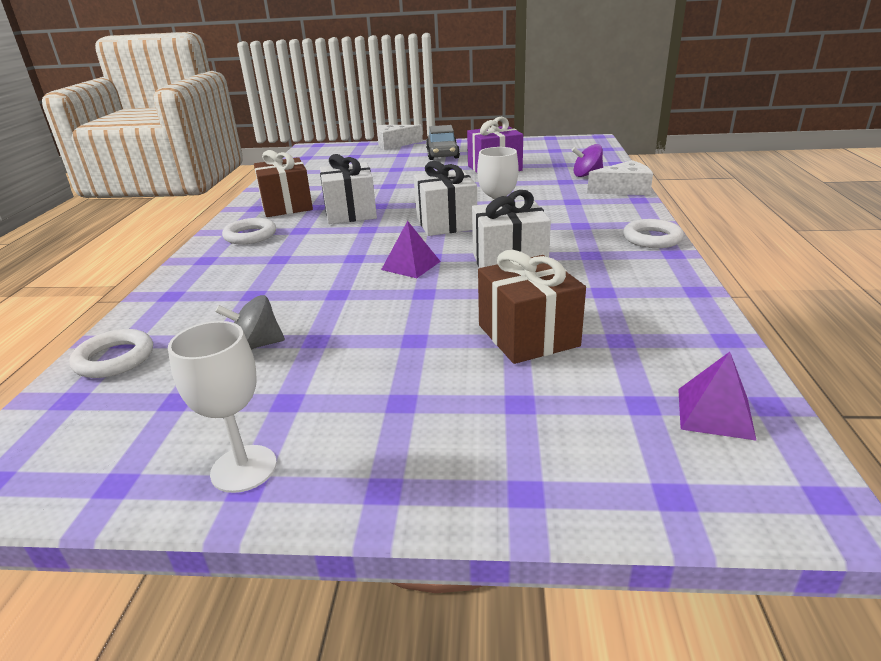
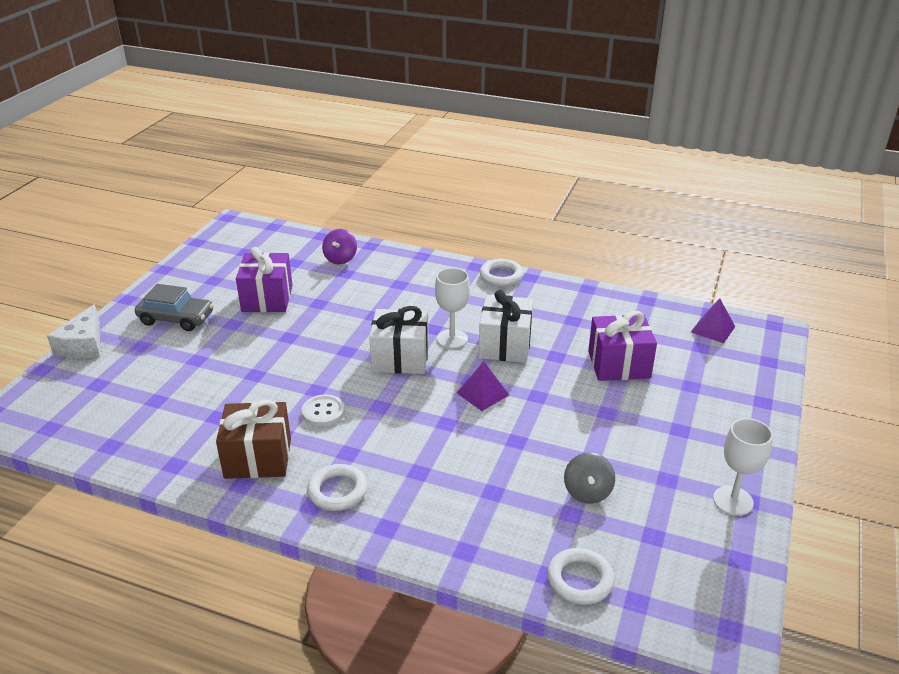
camera: 75 degrees left, 5 degrees up
white gift [320,154,377,224] -> white button [302,394,345,426]
brown gift [478,250,586,364] -> purple gift [588,311,657,381]
white cheese [587,160,653,195] -> none

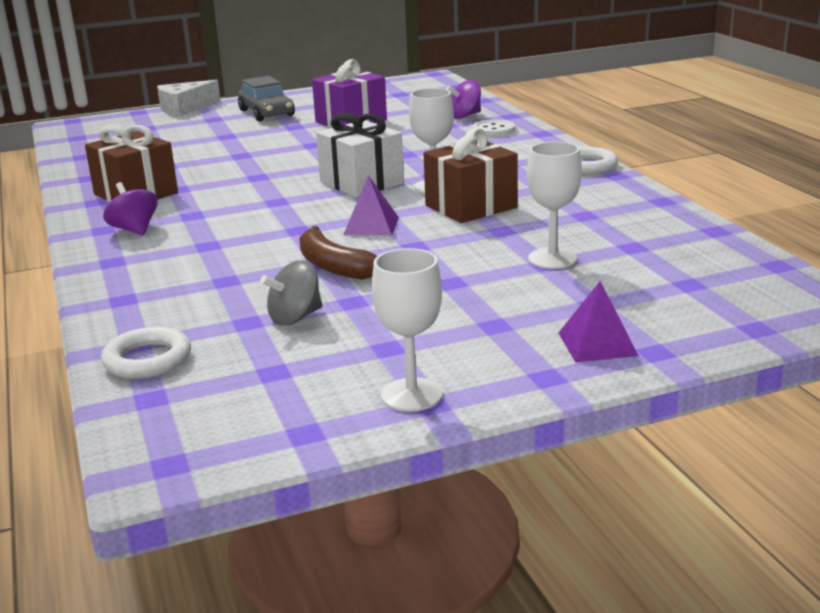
camera: 50 degrees right, 10 degrees down
white button [302,394,345,426] -> white button moved to [473,119,515,137]
white ring [307,464,367,511] -> purple spinning top [103,182,158,236]
white gift [479,290,533,363] -> brown gift [424,128,518,223]
purple gift [588,311,657,381] -> white goblet [527,141,582,269]
purple pyramid [691,298,735,343] -> purple pyramid moved to [559,281,638,363]
none -> brown banana [299,226,377,280]

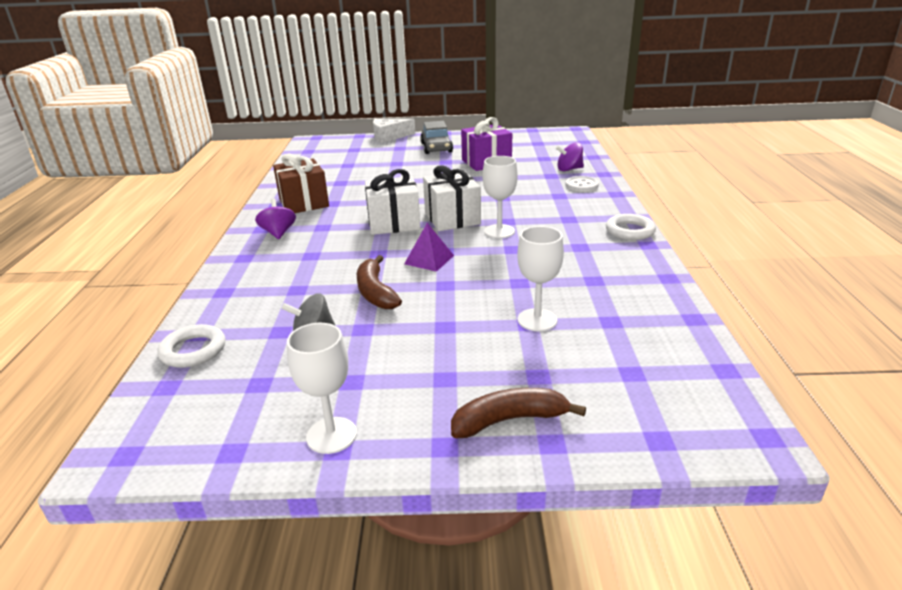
camera: 20 degrees right, 5 degrees up
brown gift [424,128,518,223] -> none
purple pyramid [559,281,638,363] -> brown banana [451,388,586,438]
none -> white gift [365,169,421,235]

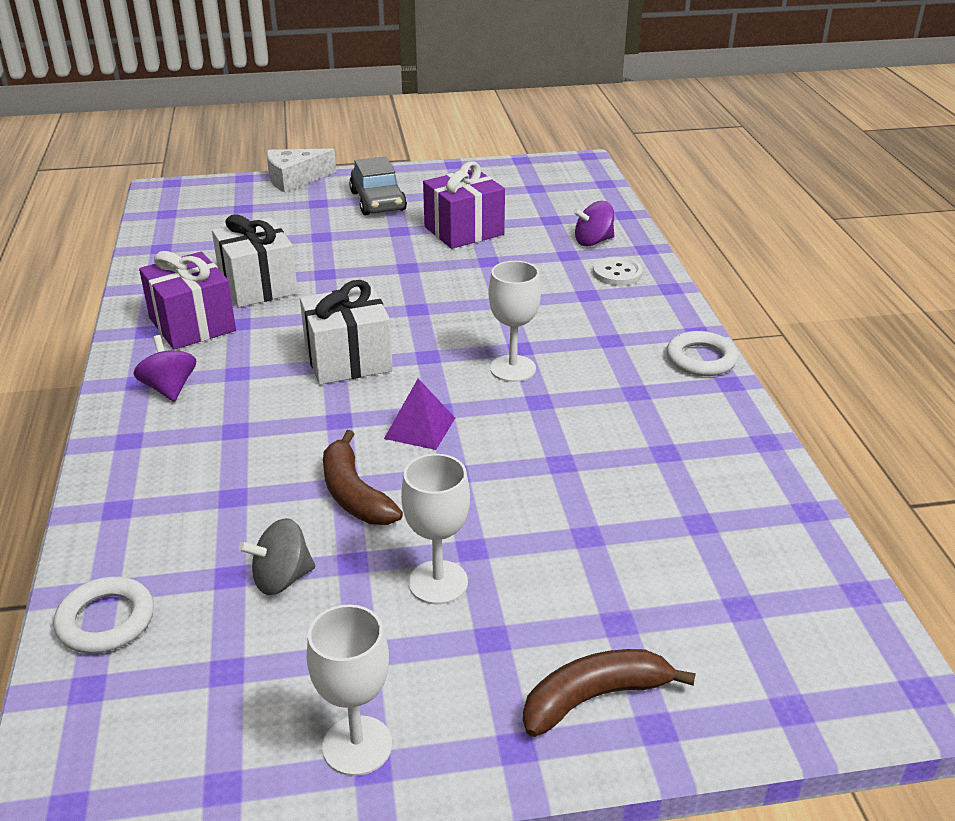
camera: 10 degrees left, 5 degrees up
brown gift [273,154,329,213] -> purple gift [139,251,236,350]
white gift [423,165,481,231] -> white gift moved to [212,214,298,308]
white goblet [517,226,564,331] -> white goblet moved to [401,454,470,605]

